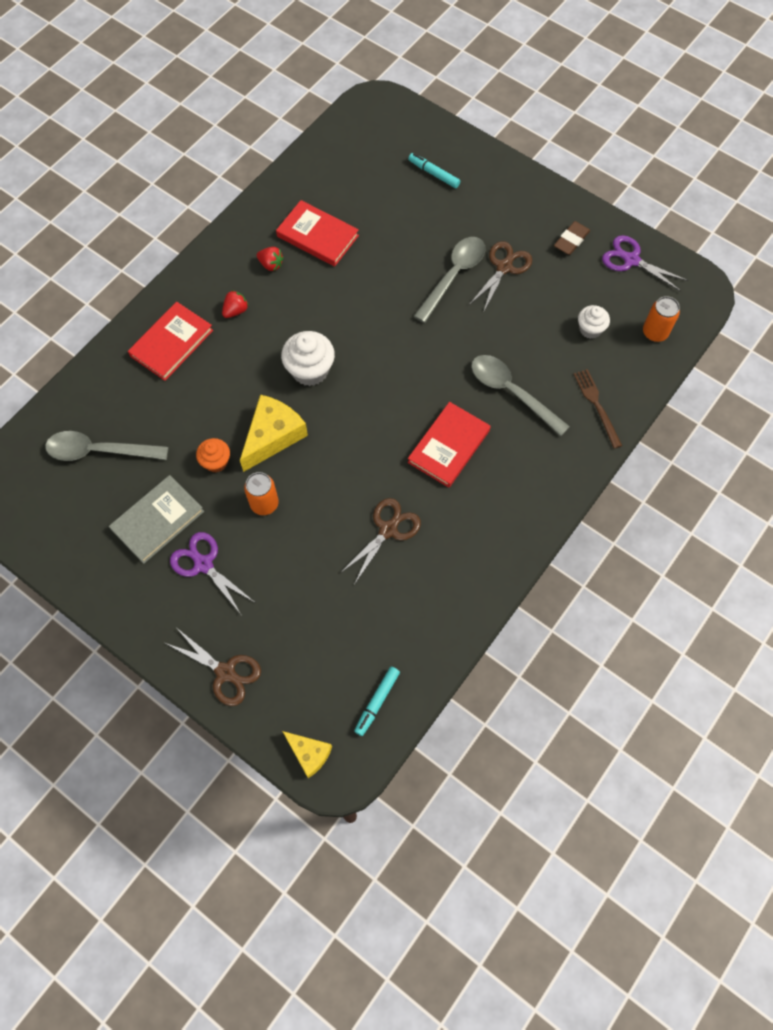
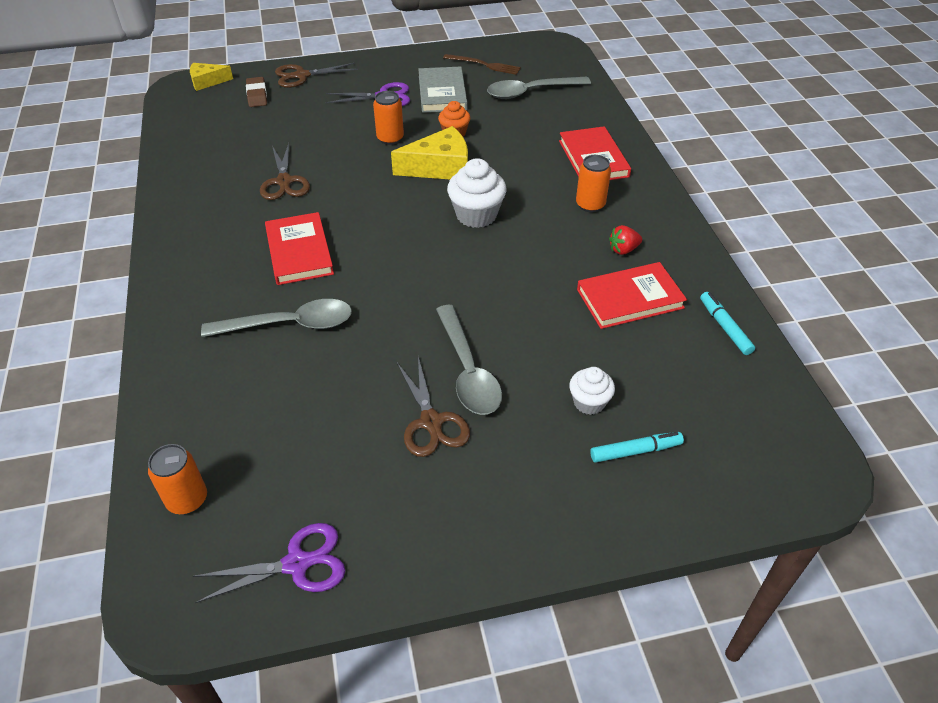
camera: 130 degrees right, 20 degrees down
grey spoon [45,431,169,461] -> grey spoon turned 150 degrees counterclockwise [487,77,591,99]
red strawberry [222,290,249,318] -> orange can [576,155,611,212]
yellow cheese [240,394,308,472] -> yellow cheese turned 90 degrees counterclockwise [391,126,468,179]
turquoise marker [354,667,400,736] -> turquoise marker moved to [700,292,755,355]
brown eraser [554,221,590,255] -> brown eraser moved to [246,77,267,107]
brown fork [574,369,622,449] -> brown fork moved to [443,54,521,75]
white cupcake [578,305,610,339] -> white cupcake moved to [569,367,615,415]

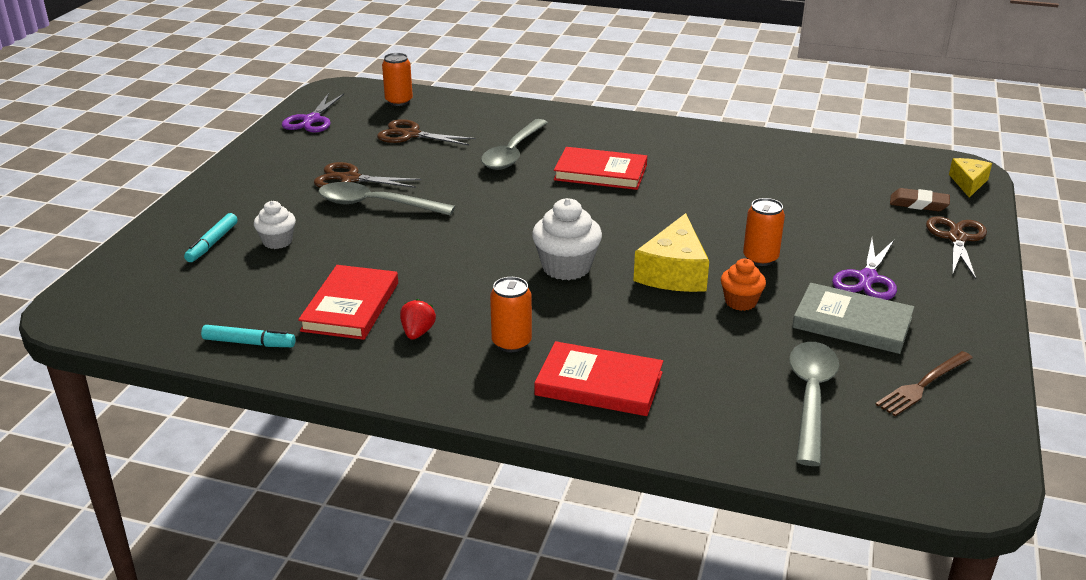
camera: 120 degrees right, 15 degrees down
brown scissors [260,143,310,200] -> brown scissors moved to [377,119,476,145]

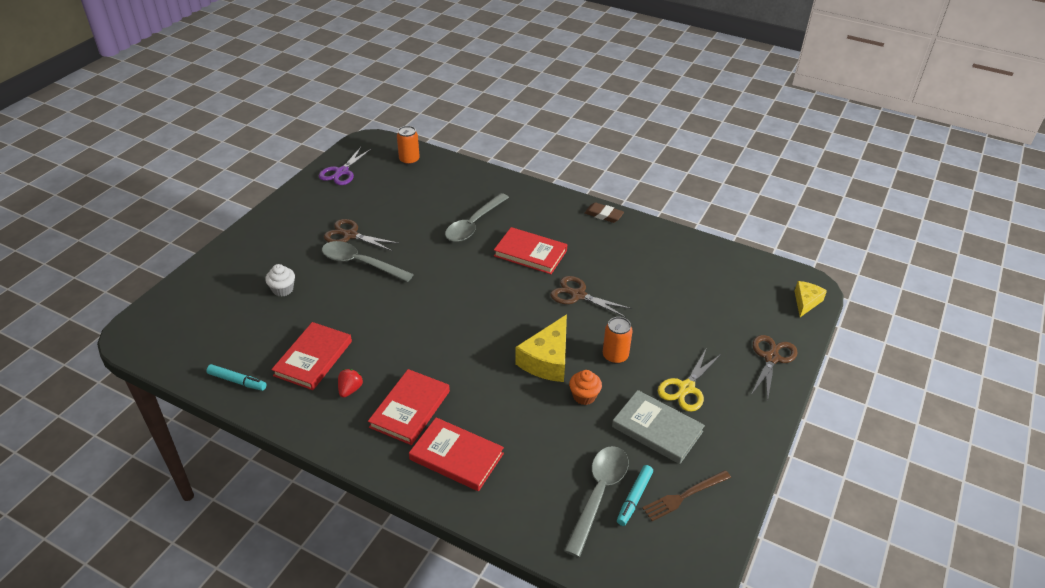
camera: 10 degrees right, 10 degrees up
turquoise marker [184,213,238,262] -> turquoise marker moved to [617,465,653,526]
brown scissors [377,119,476,145] -> brown scissors moved to [550,276,632,318]
orange can [490,277,532,352] -> red book [368,369,450,445]
white cupcake [532,198,602,280] -> none
purple scissors [832,239,897,300] -> yellow scissors [658,349,721,412]
brown eraser [890,188,950,211] -> brown eraser moved to [584,202,624,223]

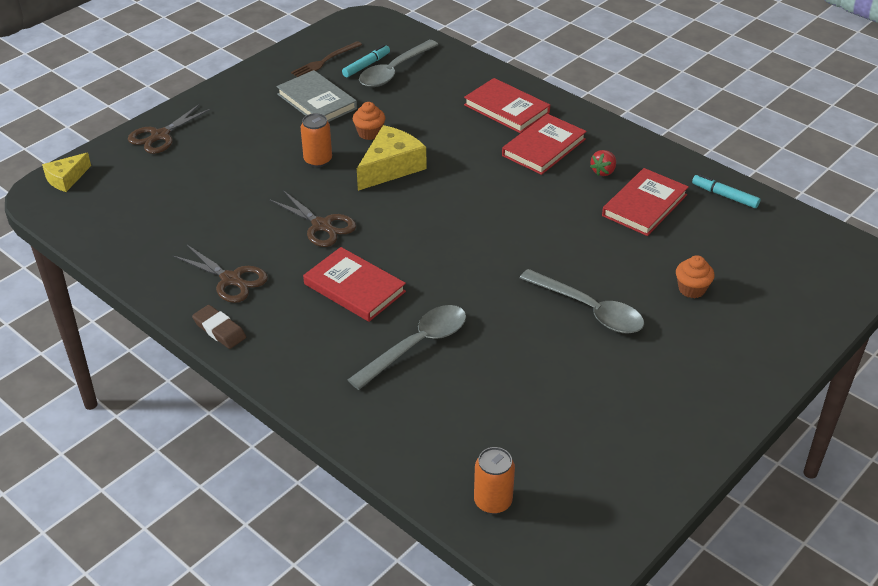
camera: 165 degrees left, 0 degrees up
white cupcake [265,264,295,297] -> orange cupcake [676,255,714,298]
purple scissors [319,146,372,185] -> none
brown scissors [324,219,399,251] -> brown scissors moved to [172,244,268,303]
brown fork [642,470,731,521] -> brown fork turned 150 degrees clockwise [291,41,362,77]
yellow scissors [658,349,721,412] -> none

